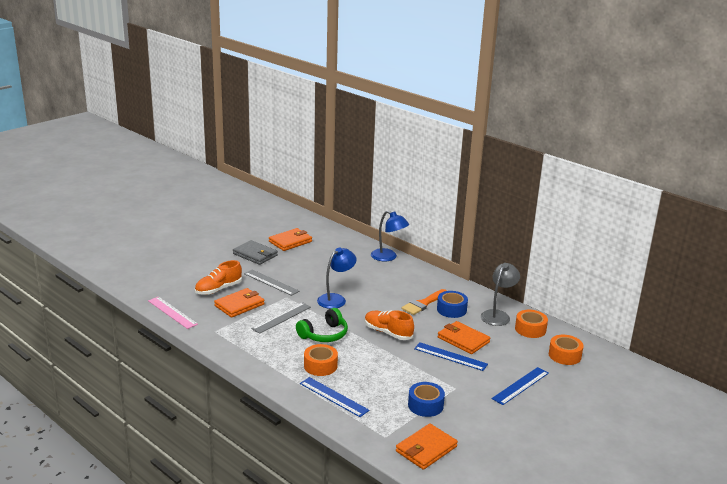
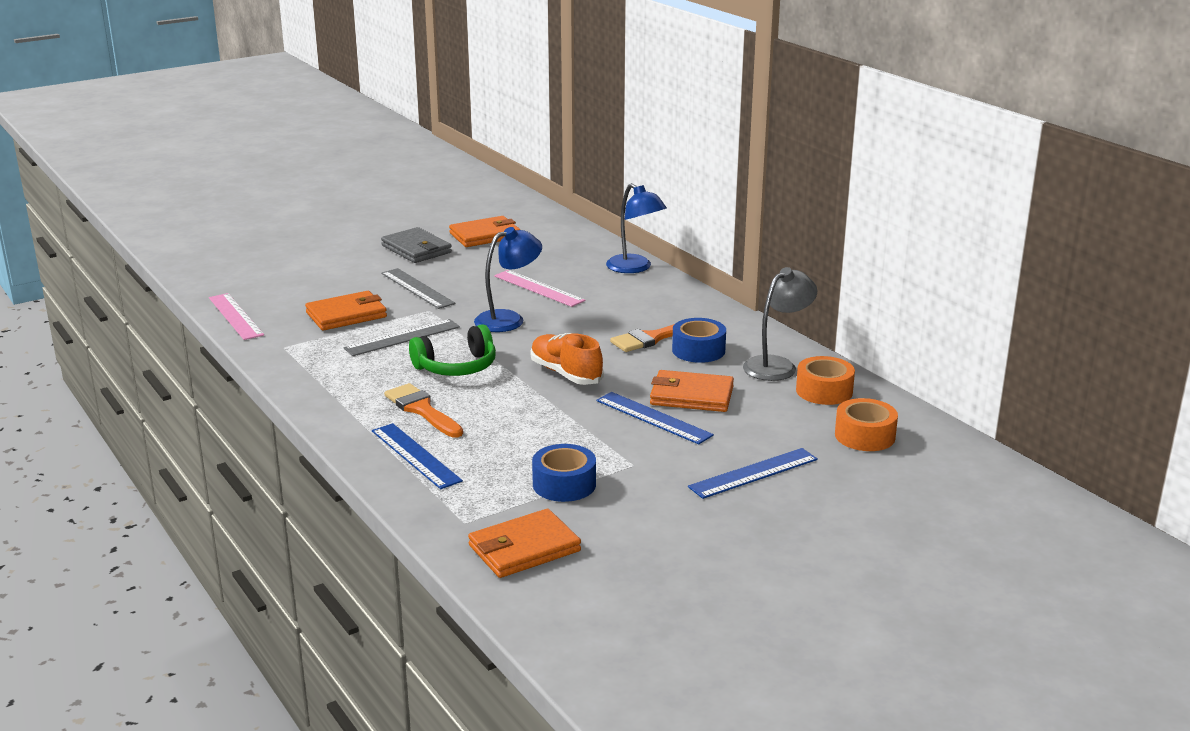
camera: 15 degrees right, 0 degrees up
orange shoe [195,260,242,295] -> none
orange tape [304,344,338,376] -> orange brush [384,383,463,438]
orange wallet [438,321,490,354] -> orange wallet turned 45 degrees counterclockwise [650,370,734,412]
none -> pink ruler [494,270,586,307]

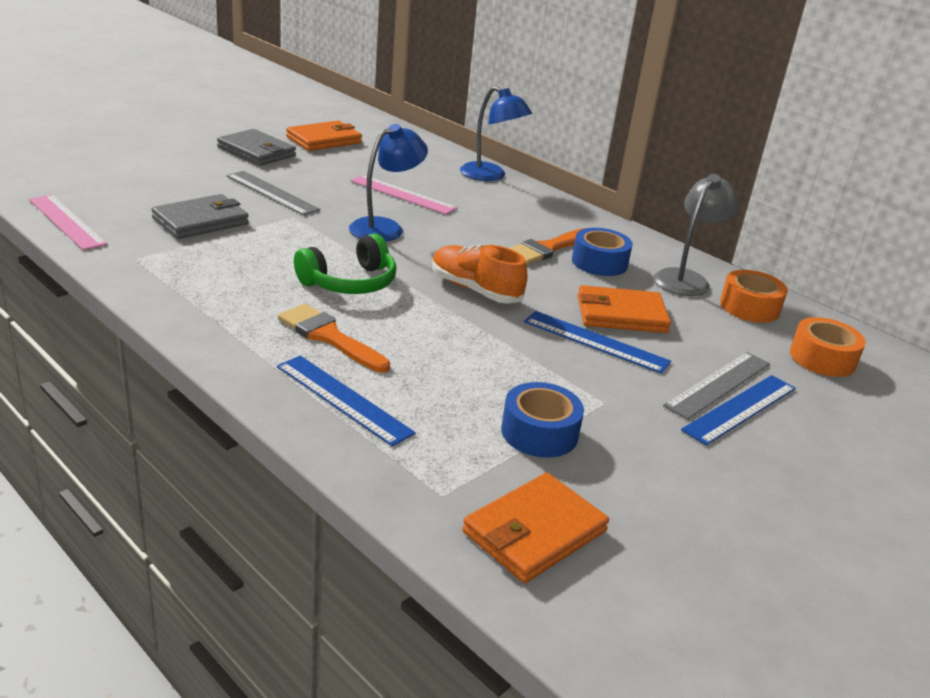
camera: 15 degrees left, 5 degrees up
orange wallet [305,291,387,331] -> grey wallet [151,194,249,239]
grey ruler [344,319,460,356] -> grey ruler moved to [663,352,770,420]

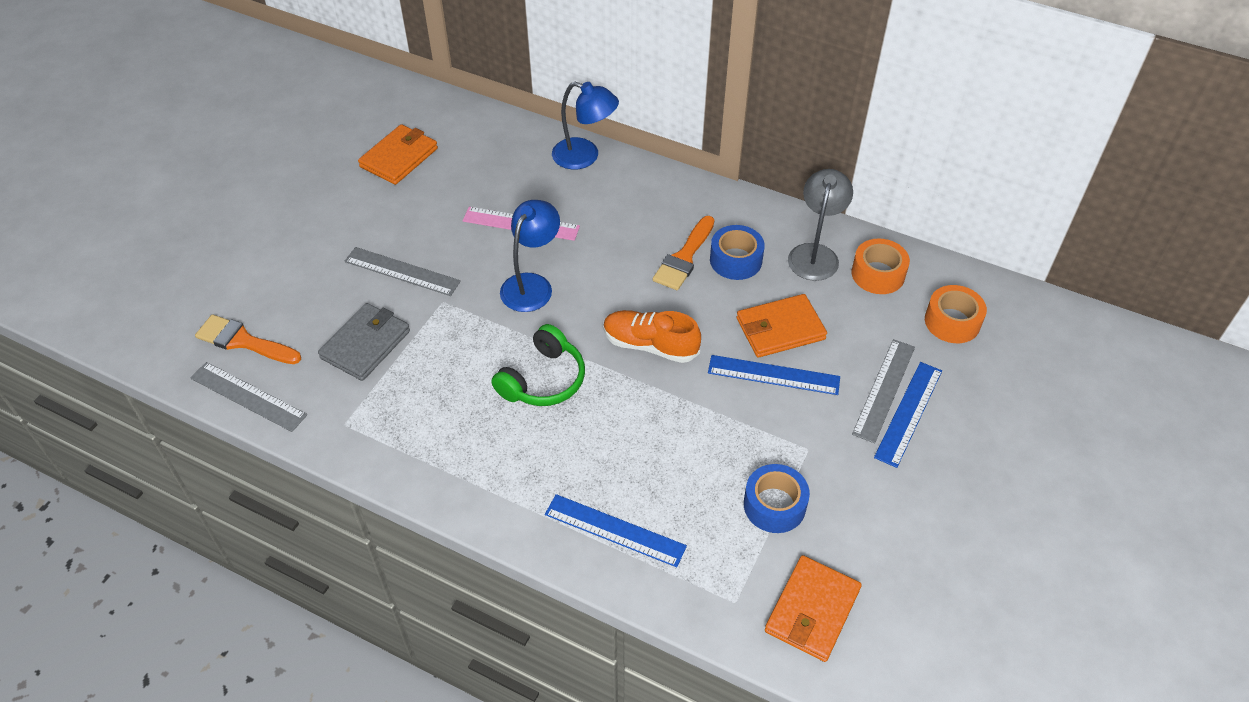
camera: 15 degrees left, 20 degrees up
pink ruler [29,195,108,250] -> grey ruler [191,362,307,432]
grey wallet [217,129,296,166] -> none
orange brush [278,304,390,373] -> orange brush moved to [195,315,301,364]

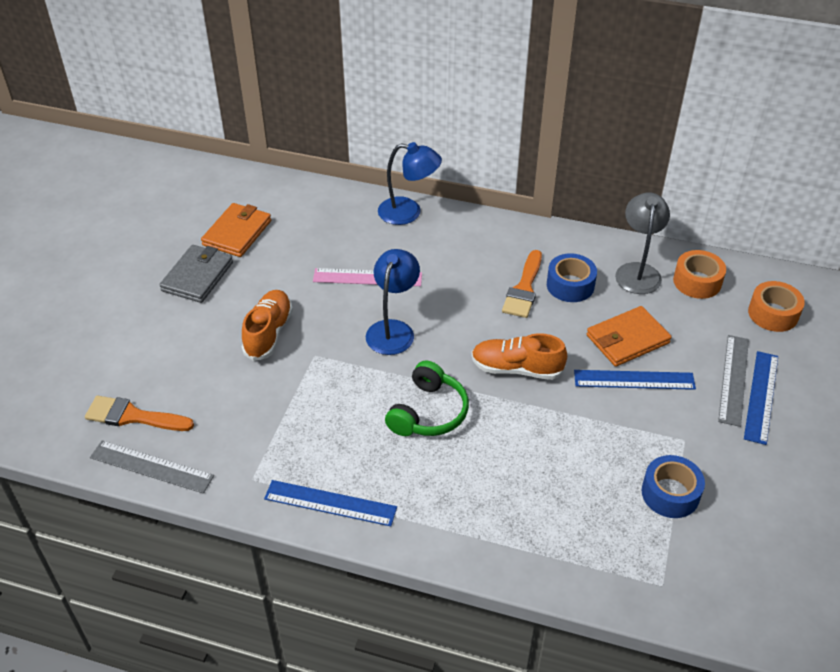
camera: 10 degrees left, 5 degrees down
grey wallet [318,303,410,381] -> grey wallet moved to [159,245,233,303]
grey ruler [344,247,461,296] -> orange shoe [242,290,293,361]
blue ruler [545,494,687,567] -> blue ruler moved to [264,480,397,526]
orange wallet [765,555,862,662] -> none

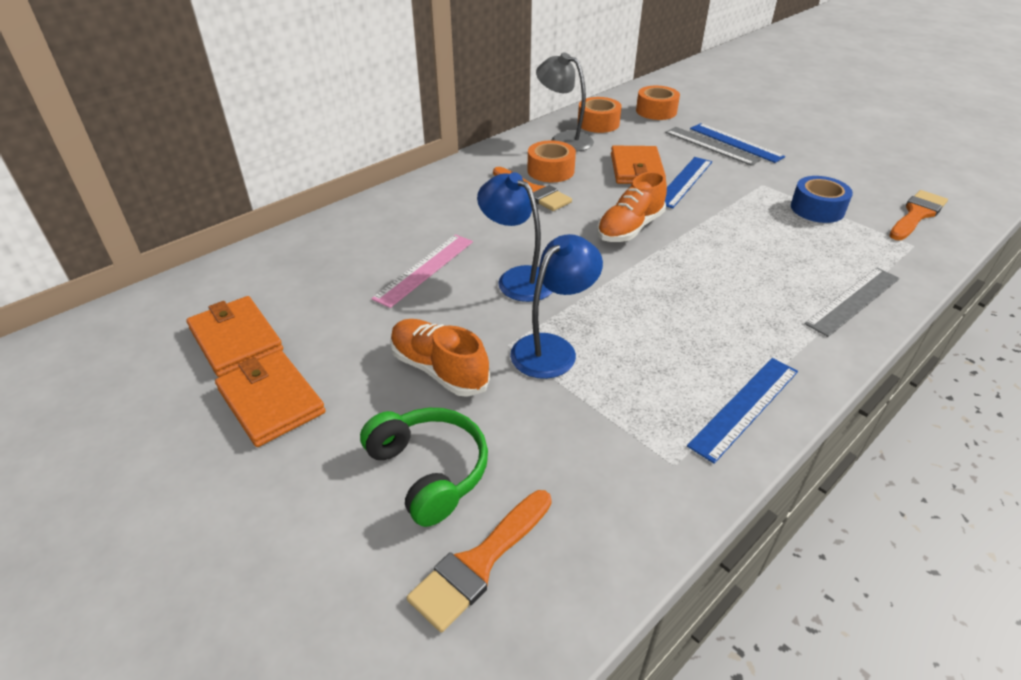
camera: 60 degrees left, 5 degrees down
grey ruler [90,441,214,494] -> grey ruler moved to [804,268,900,337]
grey wallet [159,245,233,303] -> orange wallet [215,350,326,447]
blue lamp [378,142,442,225] -> blue lamp moved to [510,234,603,379]
green headphones [385,361,469,436] -> green headphones moved to [360,408,488,527]
blue tape [547,253,597,302] -> orange tape [527,140,576,182]
none -> orange brush [889,190,948,240]

